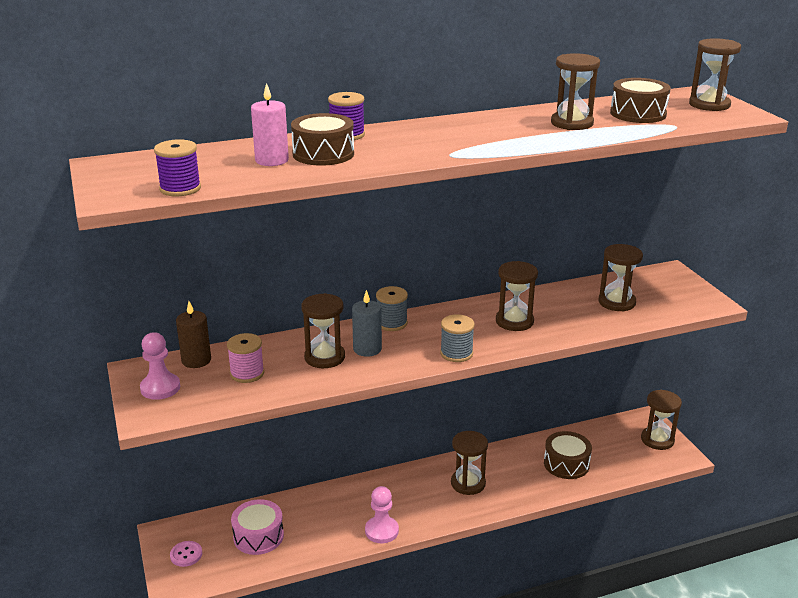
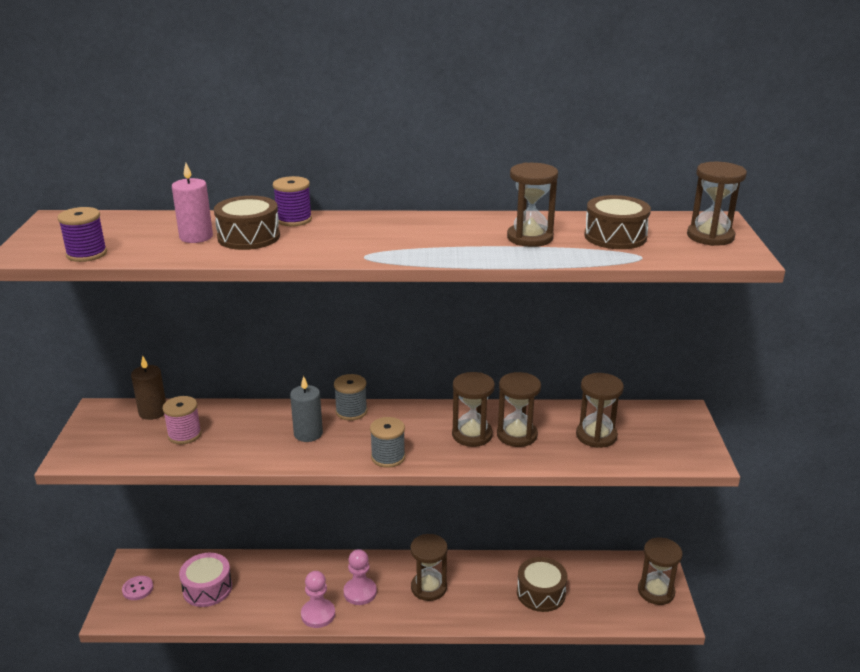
camera: 20 degrees right, 0 degrees up
pink pawn [140,332,180,400] -> pink pawn moved to [343,549,377,605]
brown hourglass [301,293,345,368] -> brown hourglass moved to [497,372,541,447]

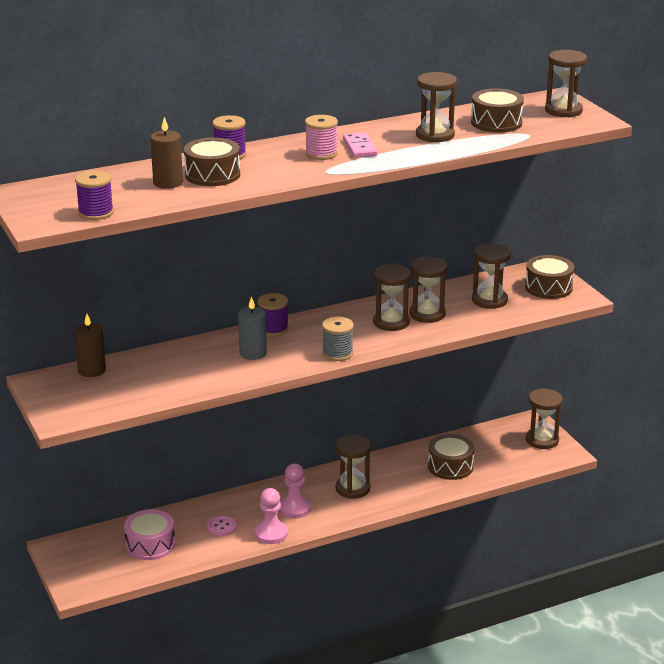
camera: 25 degrees left, 0 degrees up
pink button [122,576,153,600] -> pink button moved to [207,515,237,536]
pink spool [162,396,202,444] -> pink spool moved to [305,115,338,160]
pink candle [172,163,213,243] -> brown candle [150,117,183,189]
grey spool [334,374,367,420] -> purple spool [258,293,289,336]
none -> pink domino [343,132,378,158]
none -> brown drum [525,255,574,299]

